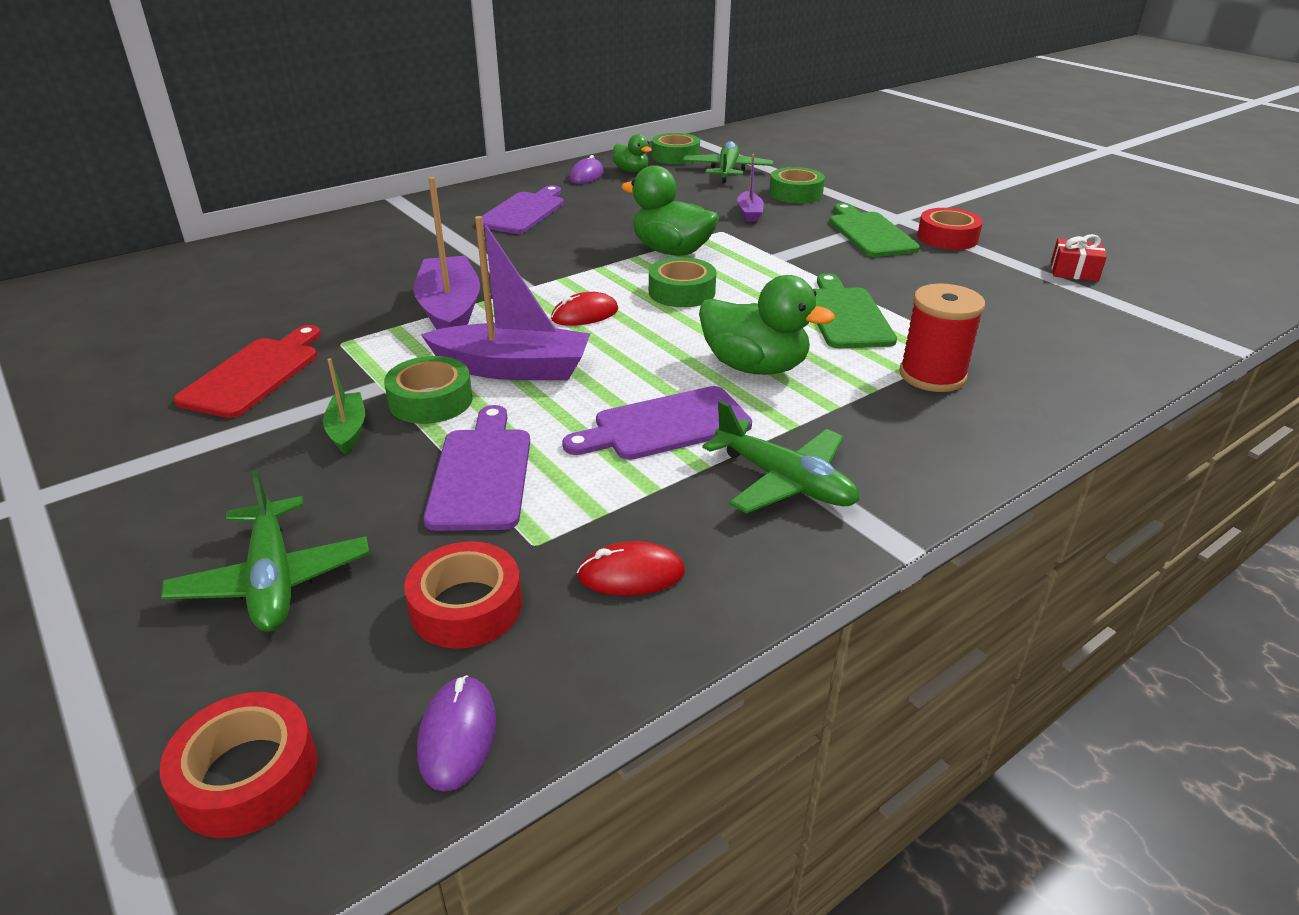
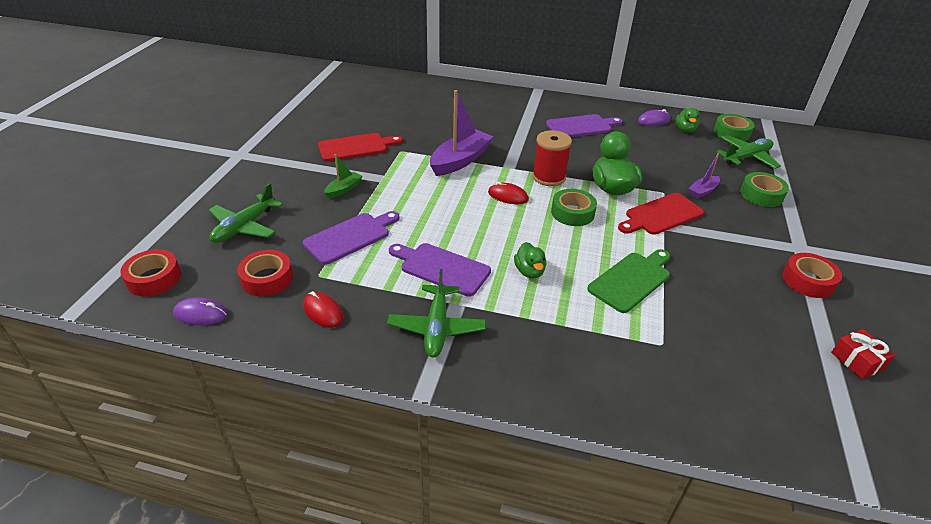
camera: 50 degrees right, 5 degrees up
green tape [384,356,473,424] -> none
purple mouse [417,675,496,791] -> purple mouse turned 45 degrees clockwise [173,297,228,325]
purple boat [421,216,590,380] -> none
green duck [699,275,835,375] -> green duck [514,242,546,279], size x0.57
green cutting board [829,203,920,257] -> none
red spool [899,283,985,392] -> red spool moved to [532,130,572,186]
none -> red cutting board [618,193,704,235]

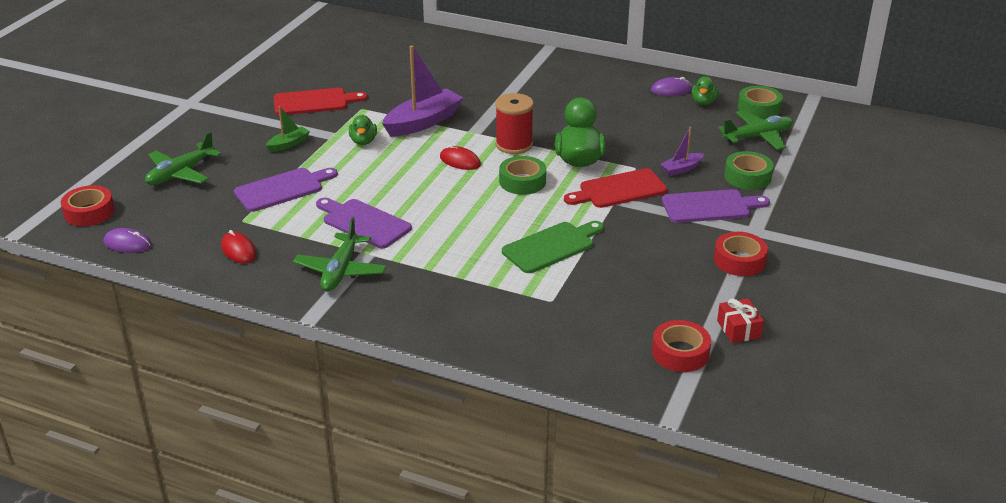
camera: 10 degrees right, 5 degrees down
red tape [237,250,293,297] -> red tape moved to [652,320,711,372]
green duck [514,242,546,279] -> green duck moved to [349,115,377,145]
purple cutting board [546,114,623,137] -> purple cutting board moved to [662,189,770,223]

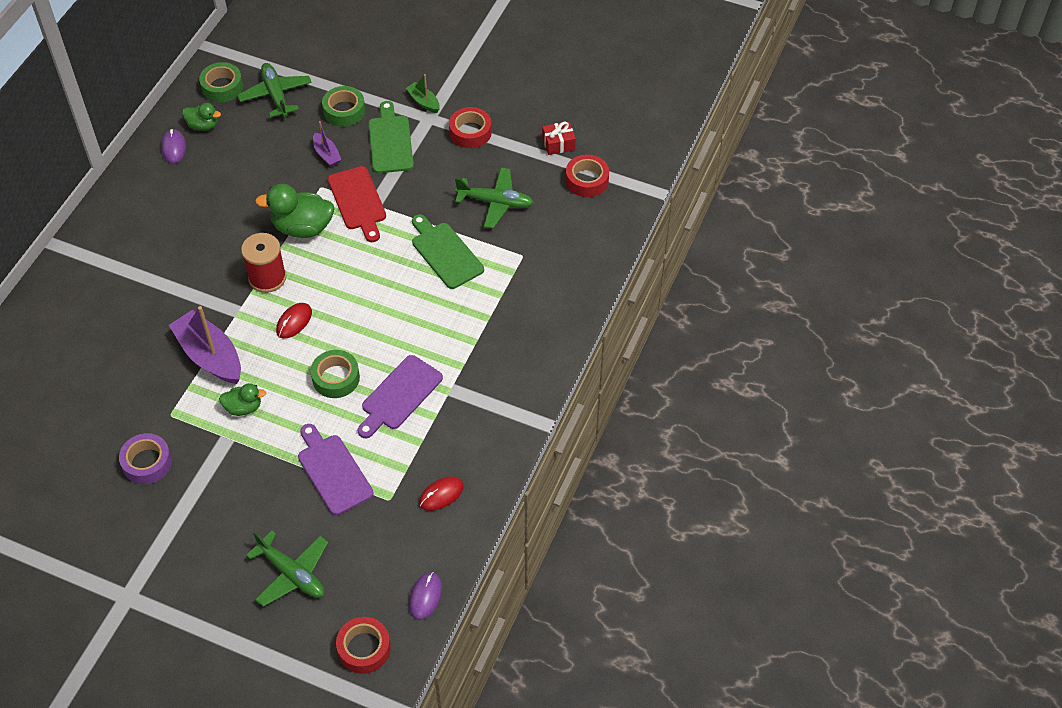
camera: 90 degrees left, 20 degrees up
green boat [265,106,310,152] -> green boat moved to [406,74,440,113]
red cutting board [274,88,368,115] -> purple tape [119,433,172,484]
green plane [293,217,386,291] -> green plane moved to [455,168,534,228]
green tape [499,156,546,195] -> green tape moved to [311,350,360,398]
purple cutting board [662,189,770,223] -> green cutting board [368,101,414,173]

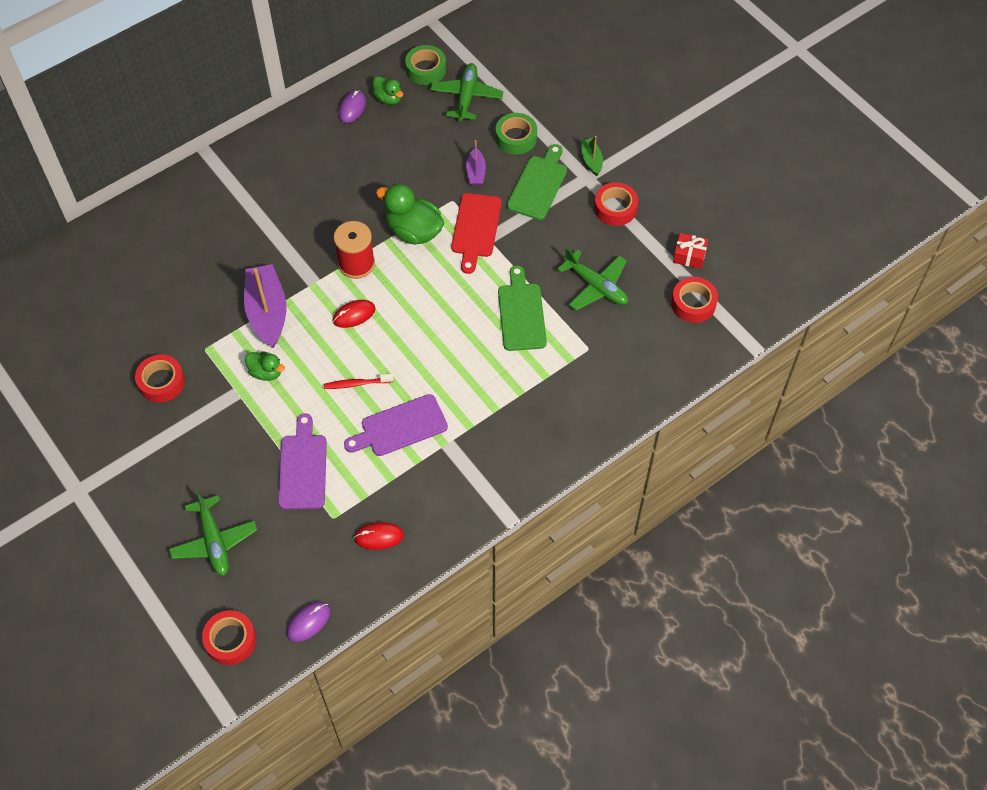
camera: 30 degrees right, 5 degrees up
purple tape [119,433,172,484] -> red tape [135,354,185,403]
green tape [311,350,360,398] -> red toothbrush [324,374,394,389]

